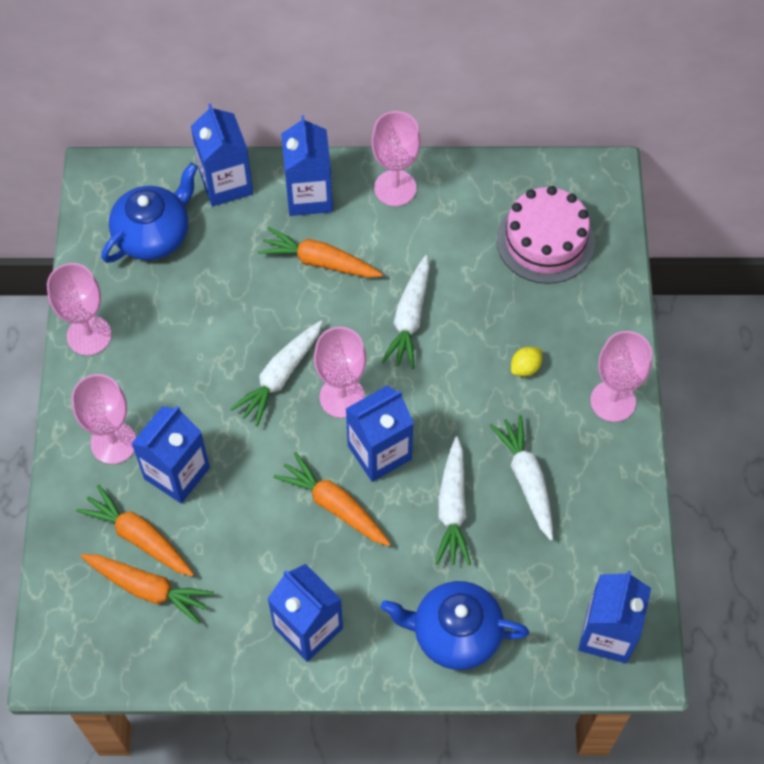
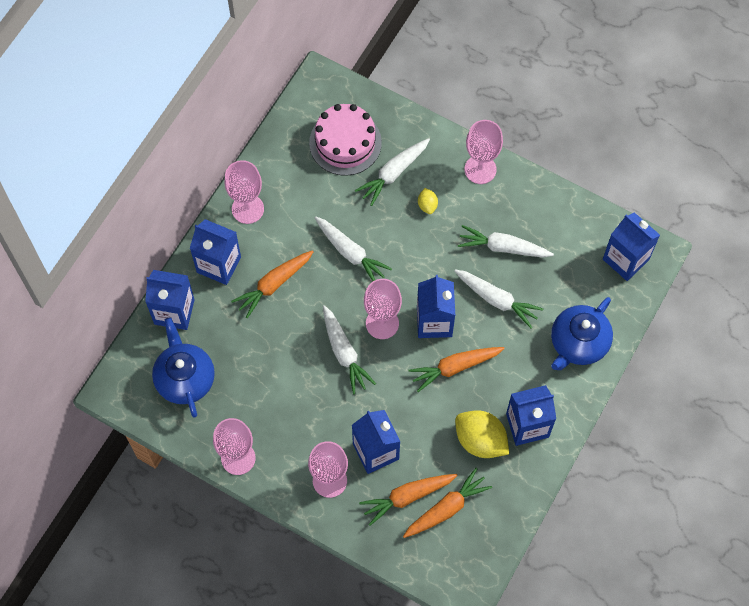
camera: 60 degrees left, 5 degrees up
none -> white carrot [355,138,430,206]
none -> yellow lemon [455,410,509,458]

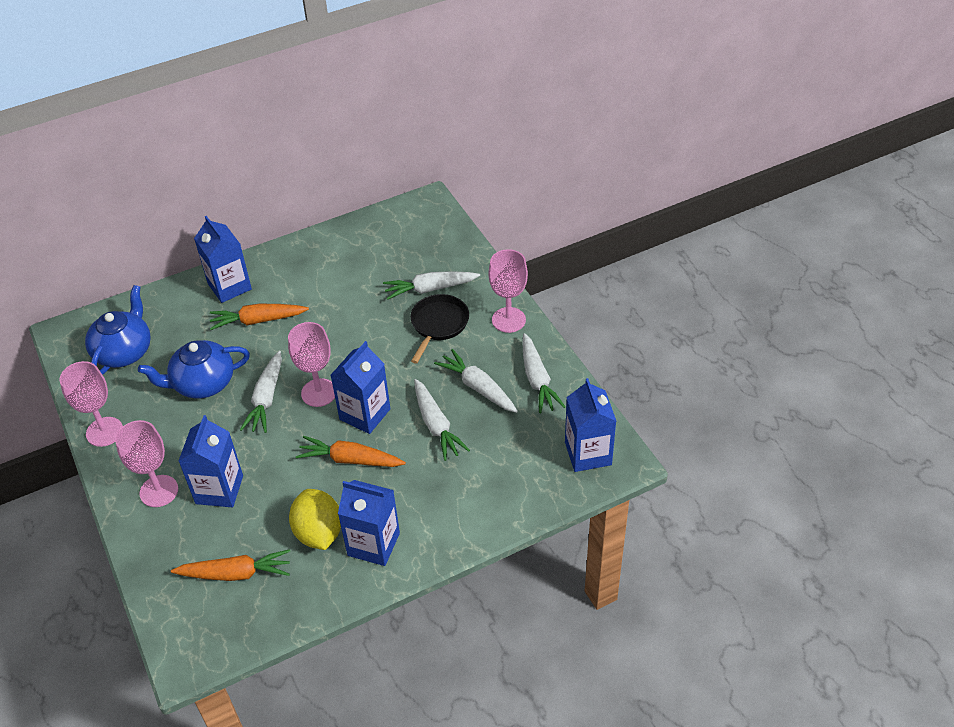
camera: 35 degrees right, 20 degrees down
blue carton [145,270,195,330] -> none
pink goblet [224,160,264,224] -> none
pink cake [309,104,382,176] -> none
white carrot [315,217,392,281] -> white carrot moved to [522,333,565,413]
orange carrot [359,474,458,526] -> none
yellow lemon [418,188,438,214] -> black pan [410,294,469,364]
blue teapot [551,297,613,370] -> blue teapot moved to [138,340,250,399]

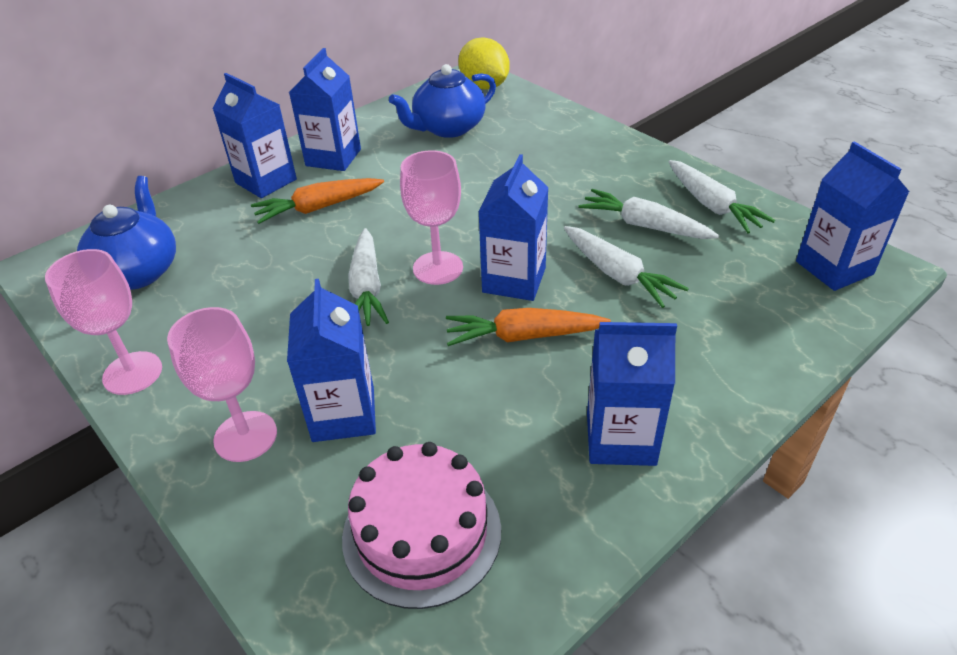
camera: 15 degrees left, 5 degrees down
blue teapot [138,340,250,399] -> blue teapot moved to [389,64,496,138]
orange carrot [171,549,290,581] -> pink cake [342,442,501,609]
yellow lemon [289,489,341,550] -> yellow lemon moved to [458,37,510,90]
white carrot [383,271,480,300] -> none
black pan [410,294,469,364] -> none
pink goblet [489,249,528,333] -> none
none -> blue carton [289,48,361,171]

